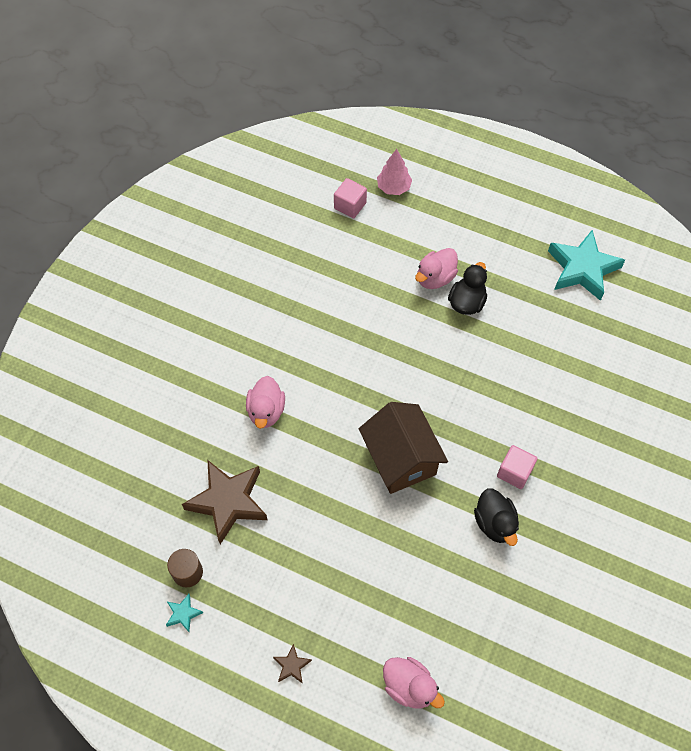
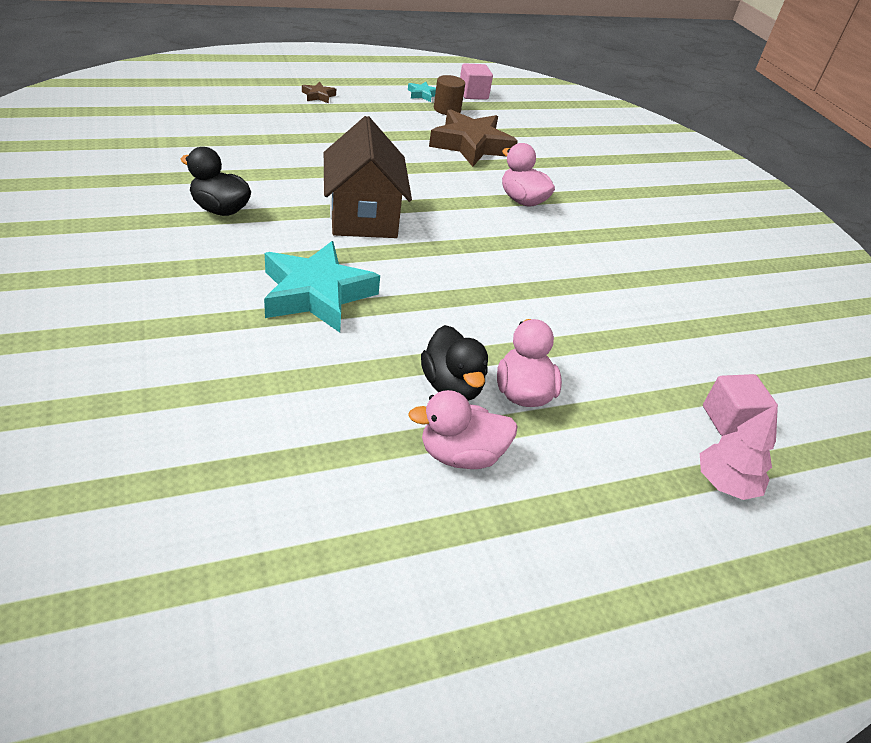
camera: 130 degrees right, 20 degrees down
brown house [359,402,448,494] -> brown house turned 60 degrees clockwise [324,116,412,238]
pink duck [383,657,445,709] -> pink duck moved to [408,390,518,469]
pink cube [497,445,538,489] -> pink cube moved to [460,63,493,100]
turquoise star [548,230,625,301] -> turquoise star moved to [264,241,380,333]

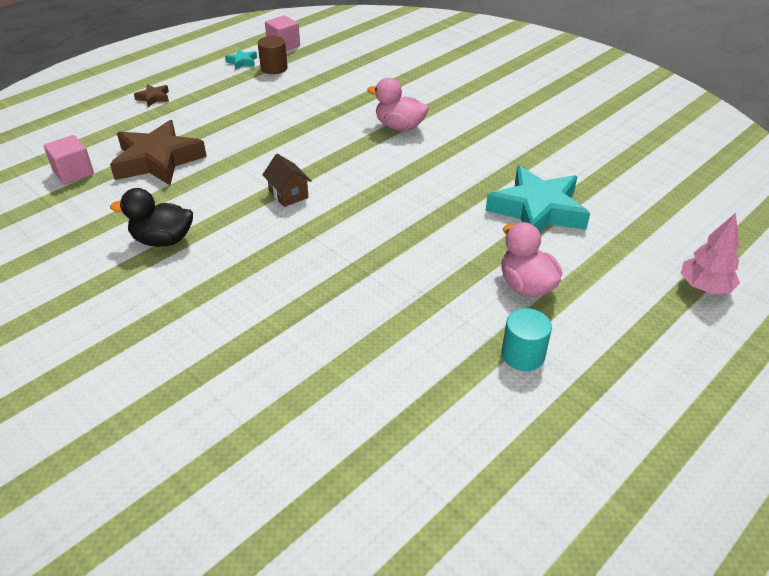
camera: 20 degrees left, 0 degrees up
turquoise star [264,241,380,333] -> turquoise star moved to [486,166,590,233]
brown house [324,116,412,238] -> brown house [262,154,312,207], size x0.47
pink duck [408,390,518,469] -> turquoise cylinder [502,308,552,371]
black duck [421,325,488,401] -> none
brown star [429,109,518,167] -> brown star moved to [110,120,207,185]
pink cube [703,374,777,436] -> pink cube moved to [44,135,94,184]

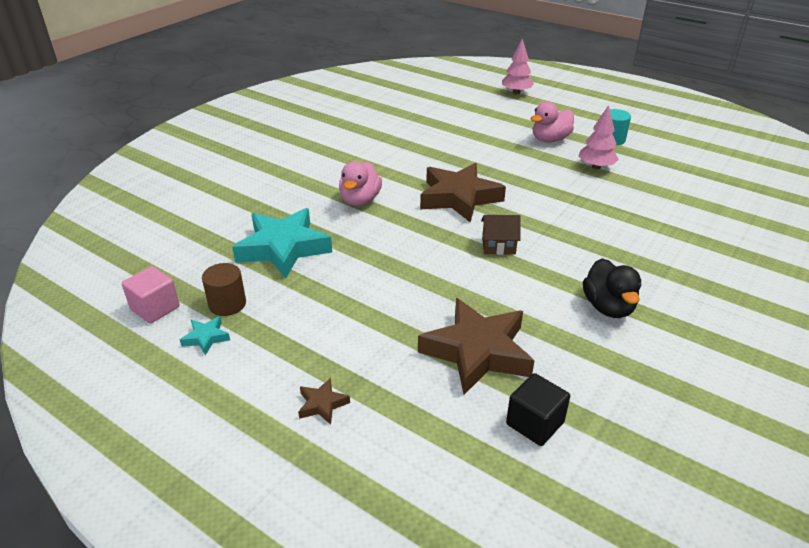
camera: 100 degrees left, 5 degrees down
pink cube [44,135,94,184] -> black cube [506,373,570,446]
brown house [262,154,312,207] -> brown house turned 45 degrees clockwise [481,215,521,255]
turquoise star [486,166,590,233] -> turquoise star moved to [232,208,332,279]
none -> brown star [420,163,506,223]
none -> pink tree [579,105,619,169]

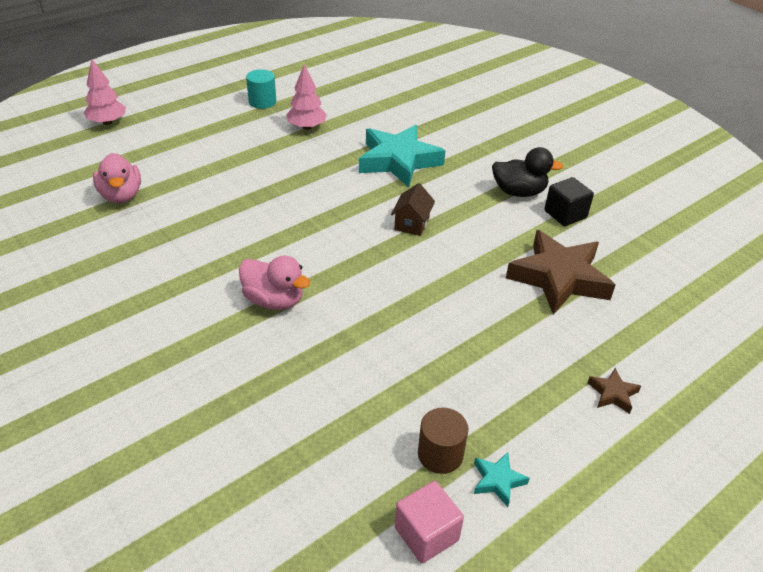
camera: 75 degrees left, 5 degrees up
turquoise star [232,208,332,279] -> turquoise star moved to [359,125,445,187]
brown star [420,163,506,223] -> none
black cube [506,373,570,446] -> black cube moved to [544,177,594,226]
pink duck [531,101,574,142] -> pink duck moved to [93,153,141,203]

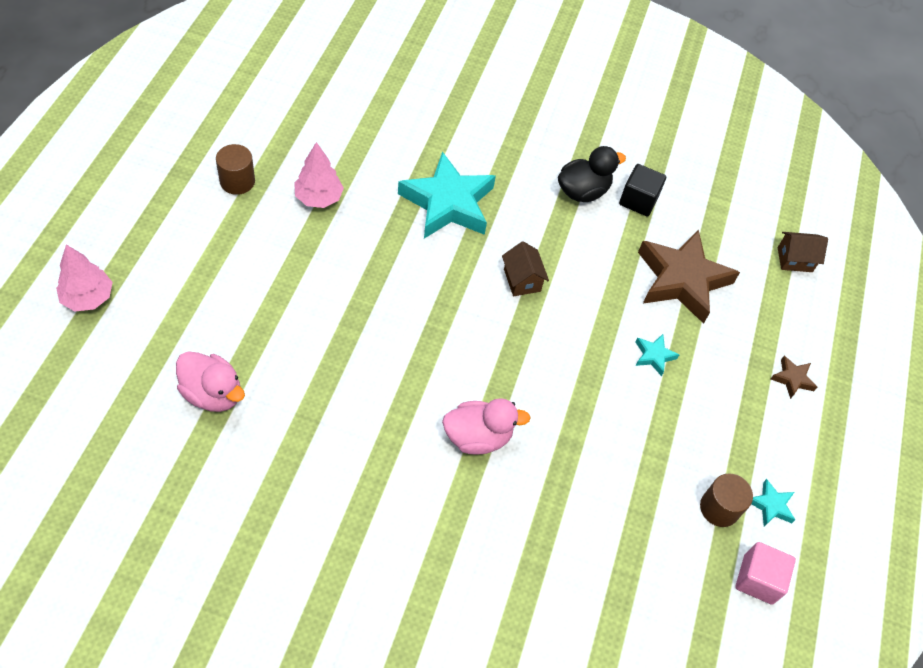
camera: 40 degrees left, 15 degrees up
turquoise cylinder [246,69,276,109] -> brown cylinder [216,144,255,195]
none -> turquoise star [636,334,679,376]
none -> brown house [778,232,828,272]

